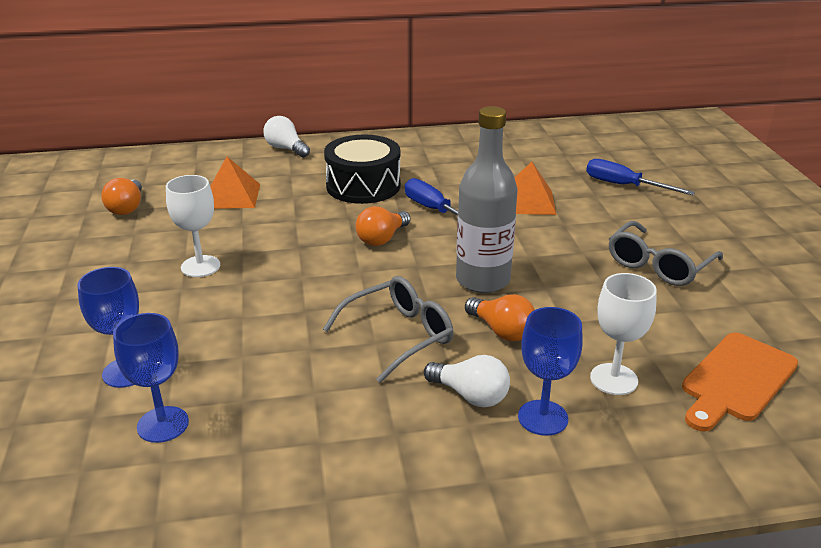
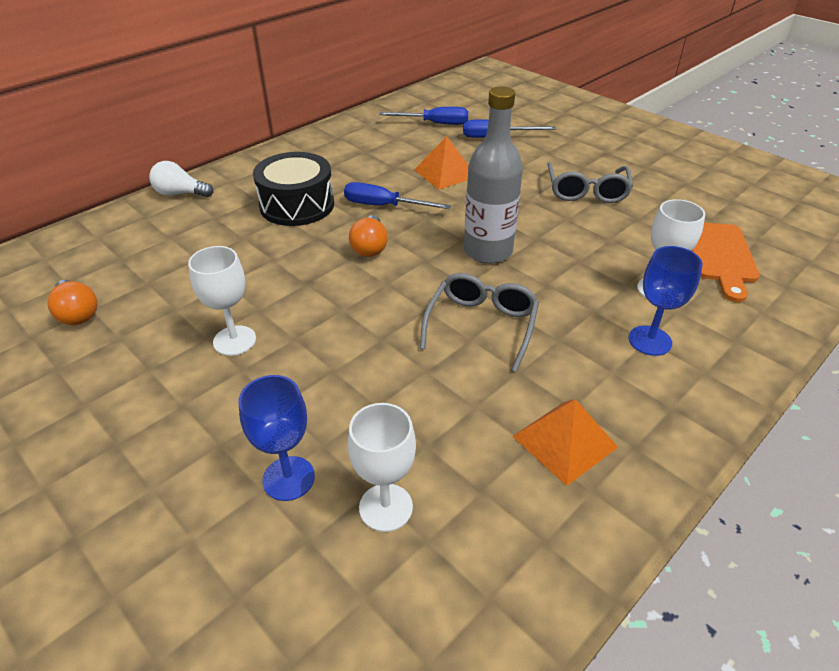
camera: 35 degrees left, 10 degrees up
blue goblet [113,313,189,443] -> white goblet [348,403,416,532]
orange pyramid [210,157,260,209] -> orange pyramid moved to [512,399,618,486]
white light bulb [424,355,510,407] -> none
orange light bulb [465,294,535,341] -> none
none -> blue screwdriver [379,107,468,125]

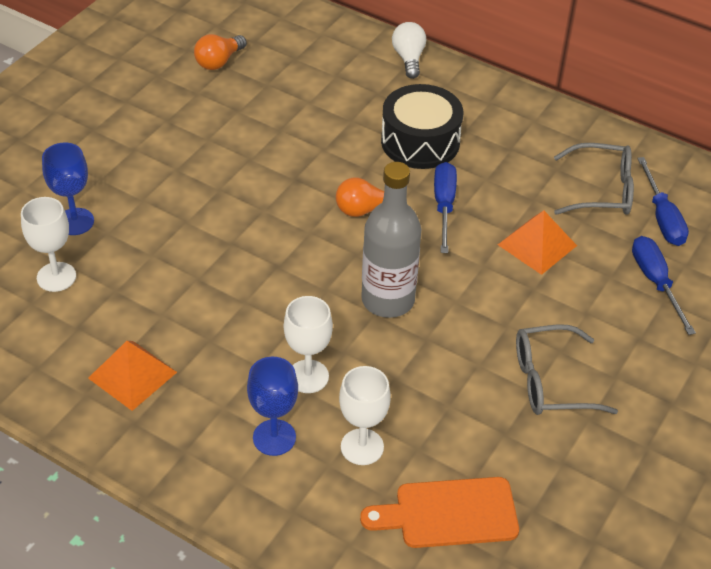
camera: 75 degrees right, 5 degrees up
white goblet [188,246,256,356] -> white goblet moved to [284,296,333,393]
grey glasses [420,273,539,372] -> grey glasses moved to [554,143,634,215]

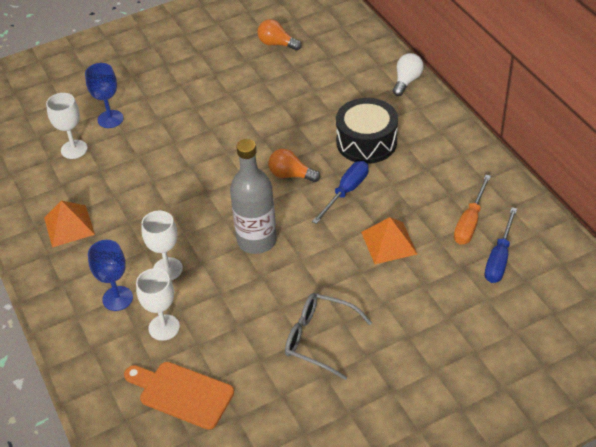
camera: 35 degrees right, 0 degrees up
orange light bulb [194,34,247,70] -> orange light bulb turned 45 degrees clockwise [257,19,302,51]
grey glasses [554,143,634,215] -> orange screwdriver [454,175,491,245]
blue screwdriver [632,236,696,335] -> none

